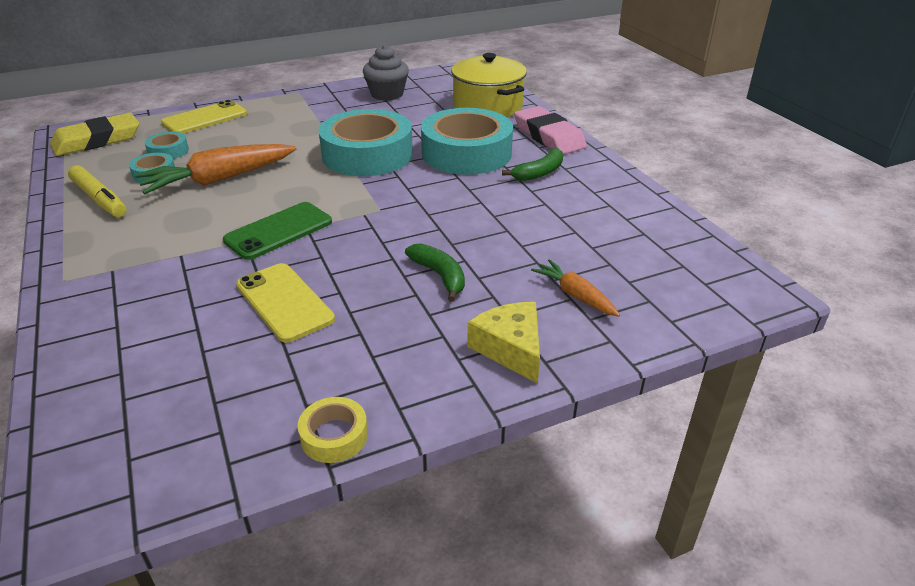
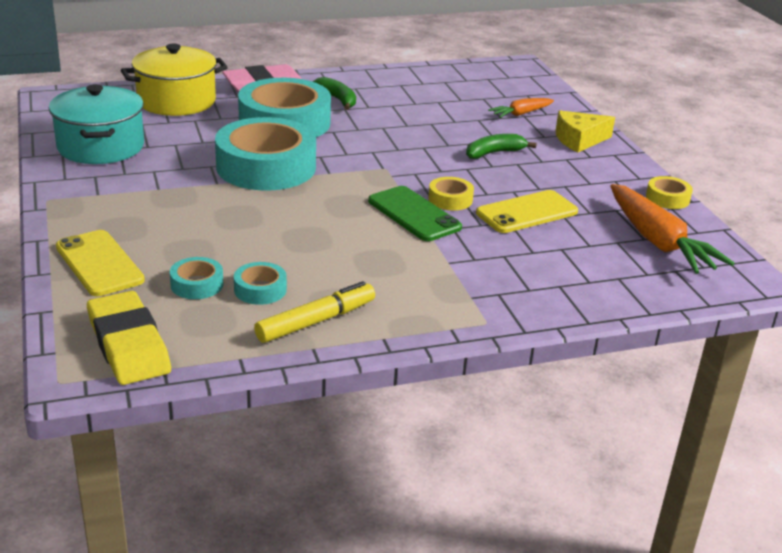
camera: 85 degrees left, 5 degrees down
orange carrot [135,144,296,194] -> orange carrot moved to [611,184,735,274]
grey cupcake [363,45,409,101] -> turquoise pot [49,84,144,164]
none -> yellow tape [428,177,474,210]

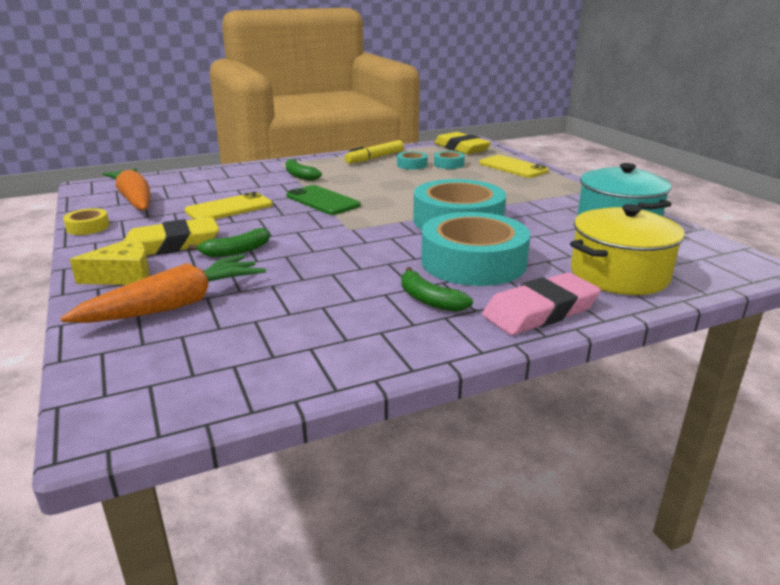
camera: 175 degrees right, 5 degrees down
yellow tape [428,177,474,210] -> none
orange carrot [488,98,554,118] -> orange carrot [61,255,266,323], size x1.85
none -> yellow eraser [123,217,219,255]
none -> green banana [285,159,322,181]

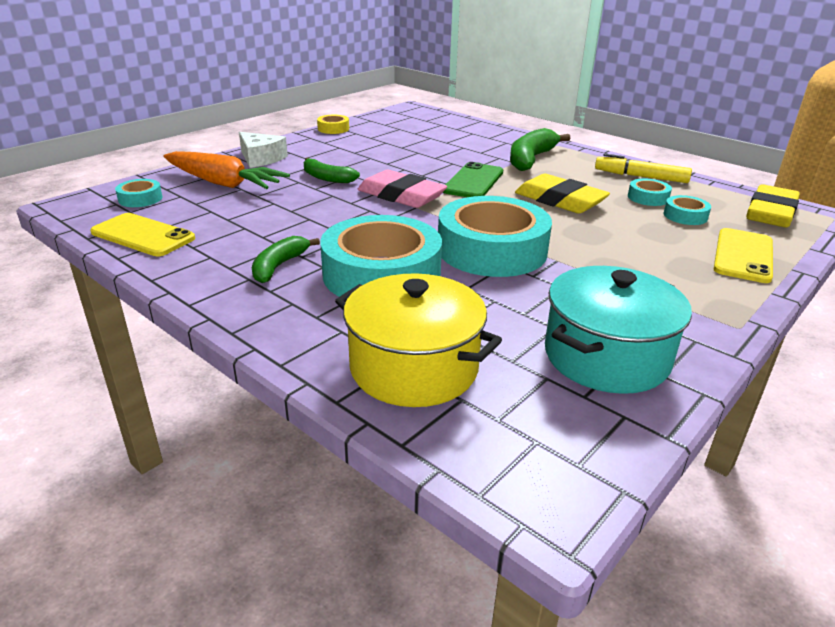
camera: 65 degrees right, 5 degrees up
yellow cheese [70,237,150,285] -> white cheese [239,132,288,168]
orange carrot [103,168,151,211] -> none
yellow eraser [123,217,219,255] -> yellow eraser moved to [515,174,610,214]
yellow phone [185,192,273,219] -> yellow phone moved to [90,213,195,256]
green banana [285,159,322,181] -> green banana [510,128,570,171], size x1.59
pink eraser [482,272,601,335] -> pink eraser moved to [358,170,447,208]
none -> turquoise tape [115,179,162,207]

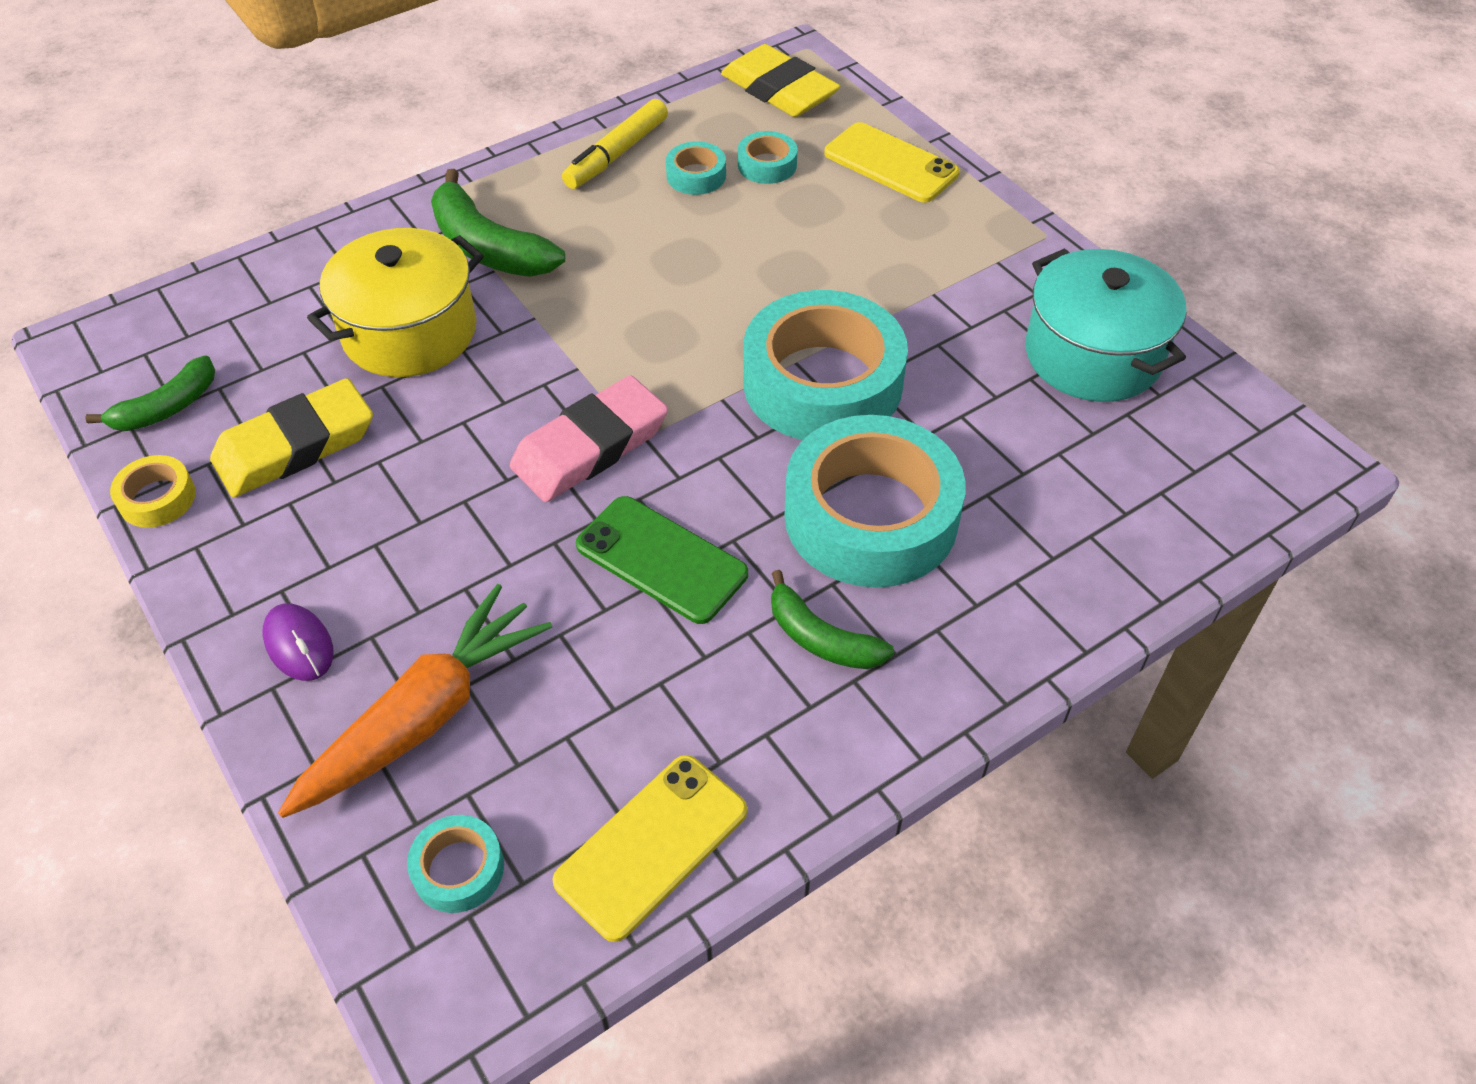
camera: 75 degrees left, 20 degrees up
white cheese [239,132,288,168] -> purple mouse [262,603,333,681]
green banana [304,158,360,183] -> green banana moved to [85,355,215,431]
yellow pot [335,273,502,407] -> yellow pot moved to [307,228,484,377]
green phone [443,162,503,197] -> green phone moved to [576,496,748,624]
yellow eraser [515,174,610,214] -> yellow eraser moved to [210,378,373,498]

